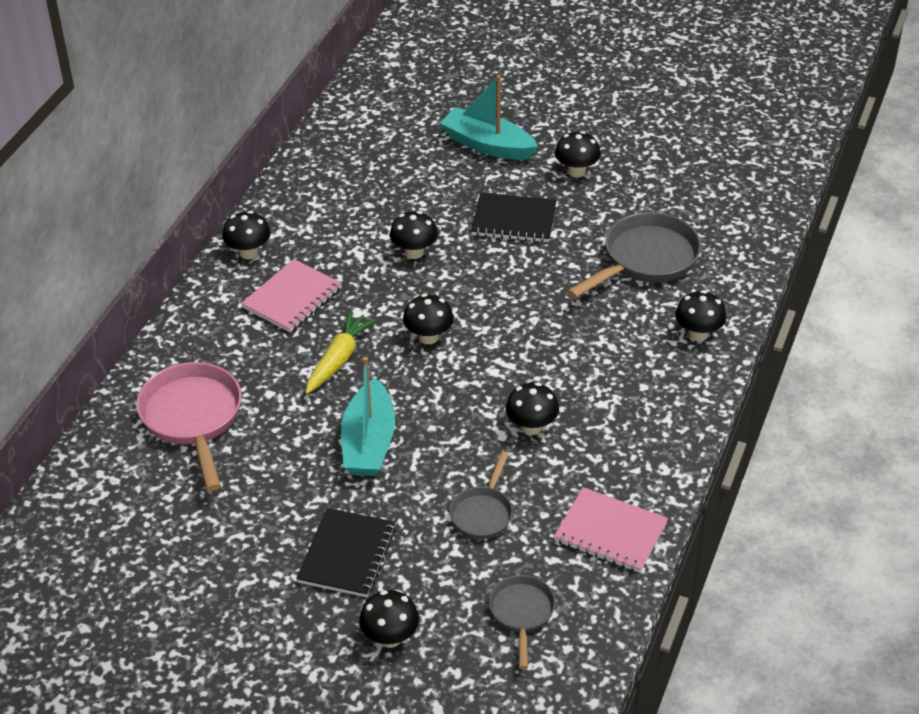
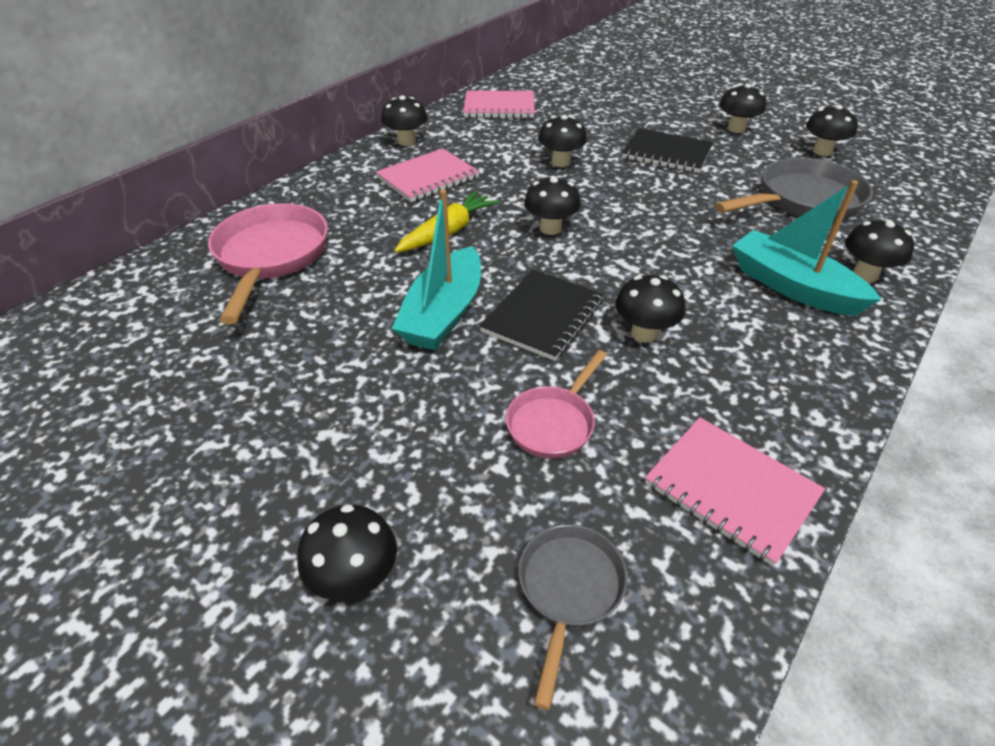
camera: 15 degrees right, 0 degrees up
black notebook [296,508,396,597] -> black notebook moved to [479,269,604,361]
turquoise boat [440,75,538,160] -> turquoise boat moved to [732,180,882,316]
grey pan [449,451,513,539] -> pink pan [506,350,607,458]
none -> pink notebook [463,90,535,118]
none -> black mushroom [806,105,858,156]

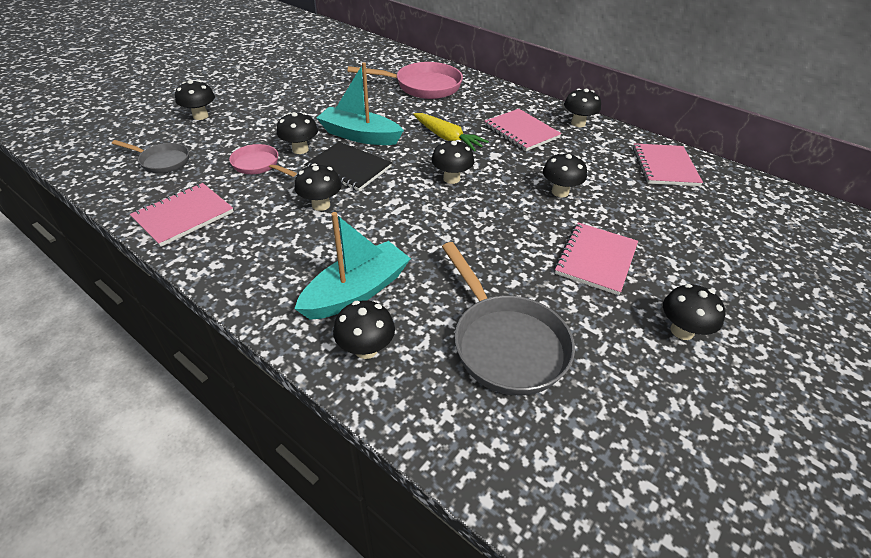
camera: 90 degrees right, 0 degrees up
black notebook [622,128,713,173] -> pink notebook [554,222,638,295]
black mushroom [806,105,858,156] -> black mushroom moved to [277,112,318,154]

